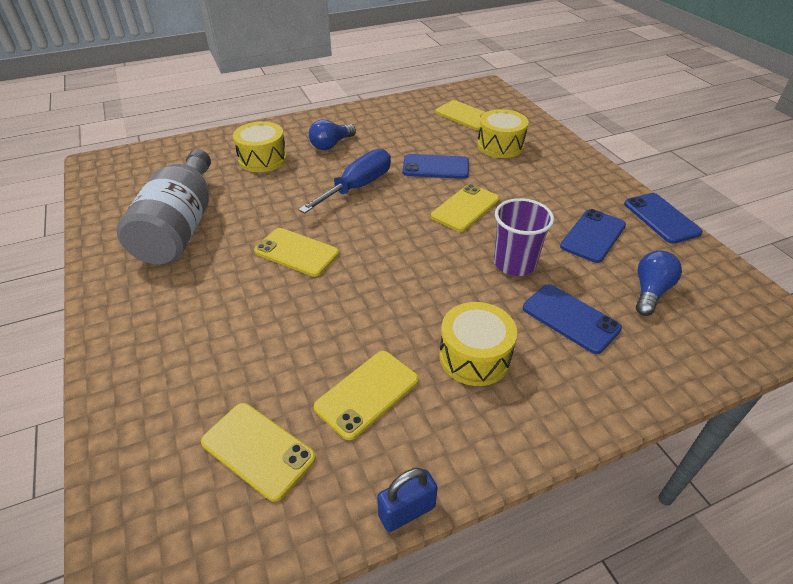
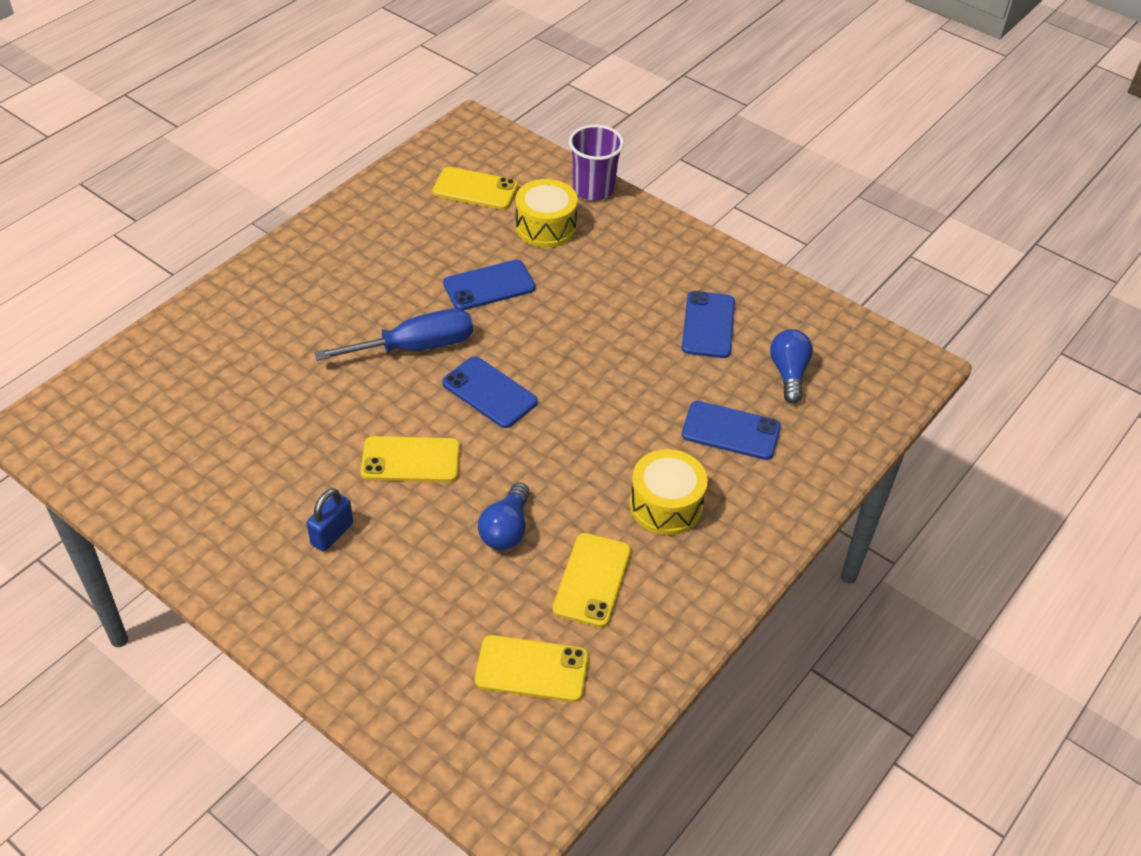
camera: 30 degrees left, 5 degrees up
grey bottle [116,149,211,265] -> none
yellow drum [233,121,287,172] -> none
blue screwdriver [298,149,391,213] -> blue screwdriver turned 60 degrees clockwise [315,309,473,361]
blue light bulb [309,119,356,150] -> blue light bulb moved to [478,483,530,550]
blue padlock [377,468,438,532] -> blue padlock moved to [306,488,353,552]
yellow phone [431,184,499,232] -> none
purple cup [494,198,554,276] -> purple cup moved to [569,125,624,201]
blue phone [624,193,703,244] -> blue phone moved to [442,356,538,428]

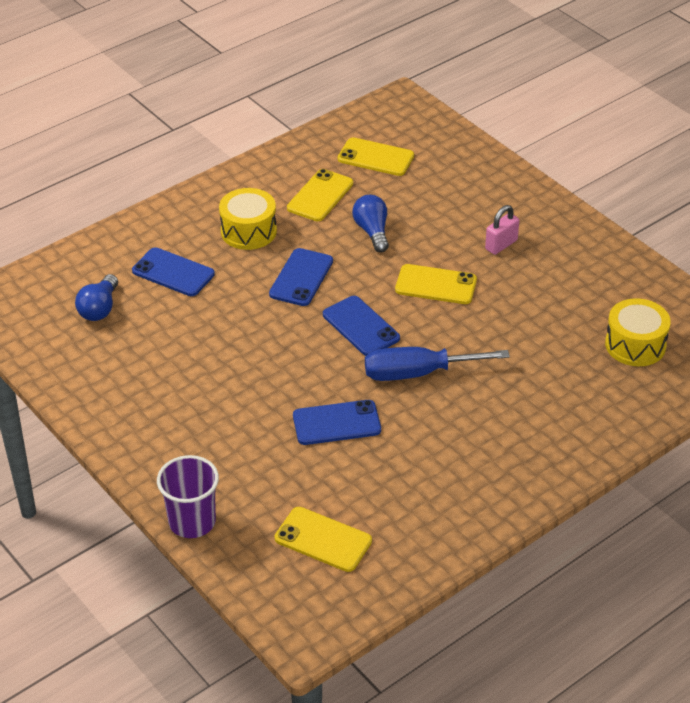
camera: 165 degrees left, 5 degrees down
blue padlock [306,488,353,552] -> pink padlock [485,205,519,255]
blue light bulb [478,483,530,550] -> blue light bulb turned 45 degrees counterclockwise [352,195,389,252]
yellow drum [516,179,578,248] -> yellow drum moved to [605,298,671,366]
blue phone [682,291,735,358] -> blue phone moved to [269,248,333,306]

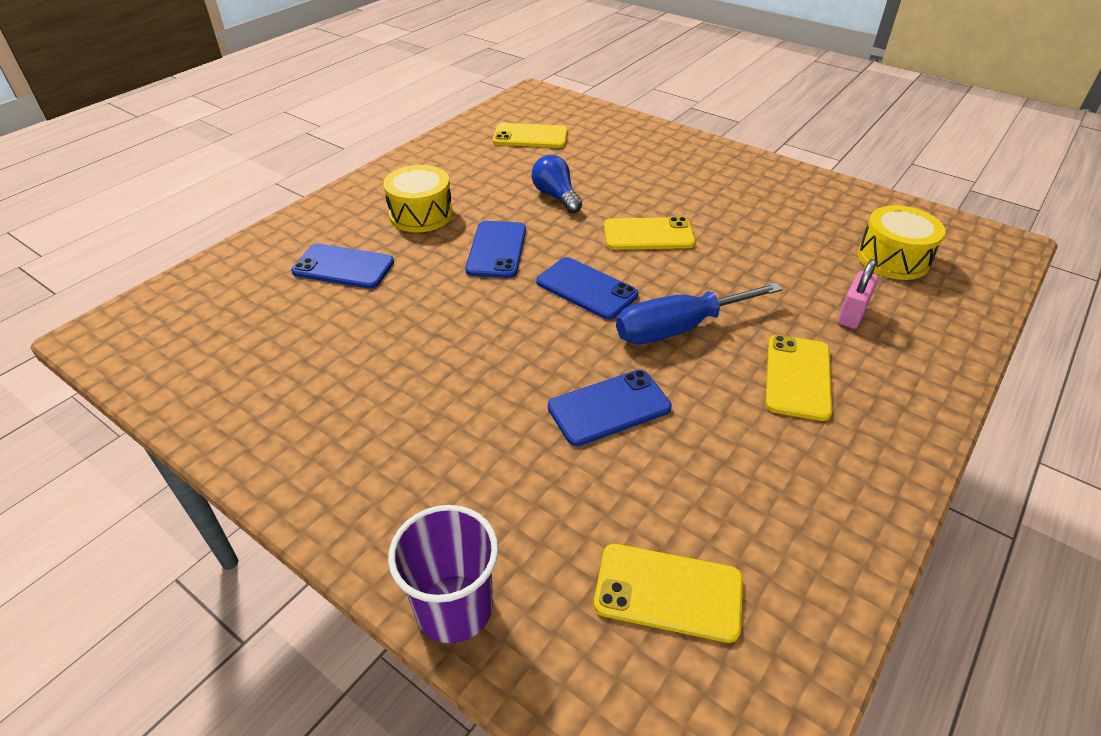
camera: 15 degrees left, 0 degrees up
blue light bulb [75,274,118,321] -> none
yellow phone [287,169,353,221] -> yellow phone moved to [765,335,832,421]
pink padlock [485,205,519,255] -> pink padlock moved to [838,259,878,329]

